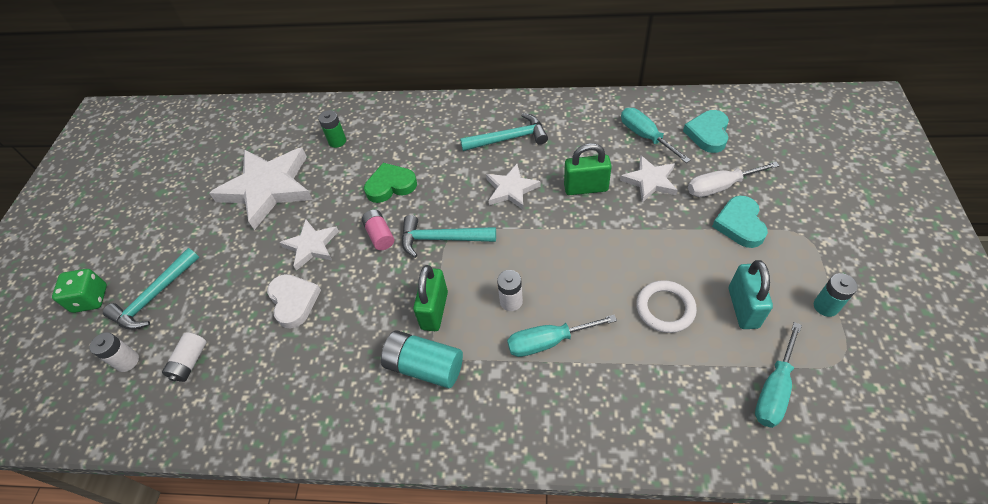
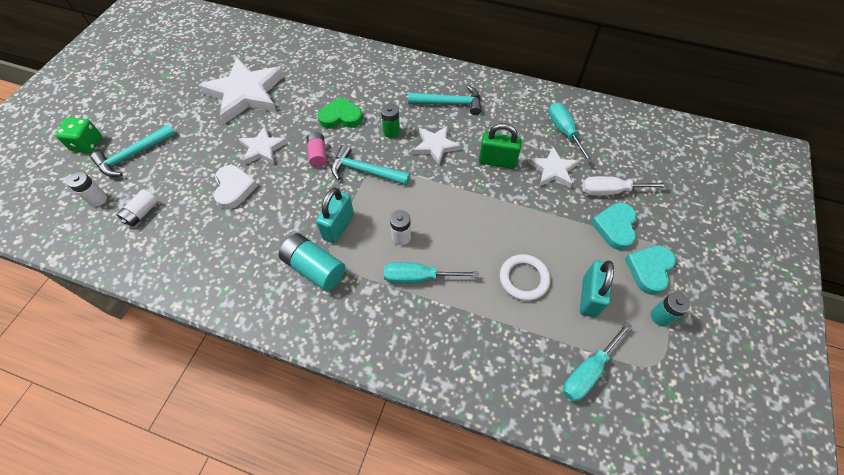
camera: 10 degrees right, 5 degrees up
green battery [318,110,346,148] -> green battery moved to [381,104,400,138]
green padlock [413,265,448,331] -> turquoise padlock [316,187,354,244]
turquoise heart [683,110,729,153] -> turquoise heart moved to [625,245,676,295]

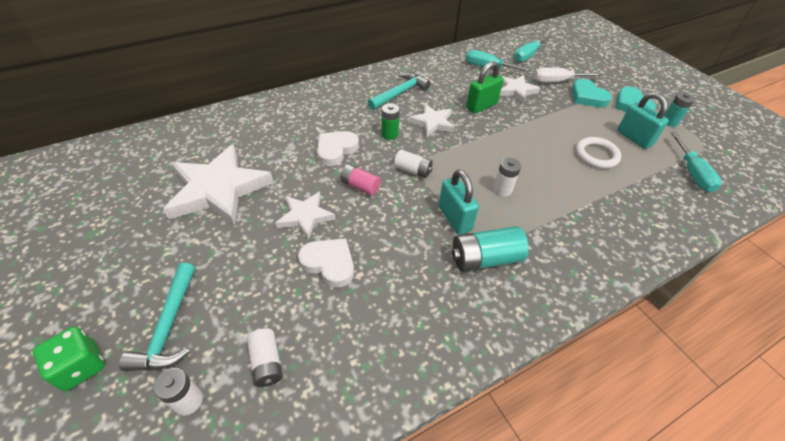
camera: 50 degrees left, 10 degrees down
green heart [318,96,363,129] -> white heart [317,131,359,166]
turquoise hammer [331,144,410,185] -> white battery [394,150,433,178]
turquoise screwdriver [384,262,479,284] -> turquoise screwdriver moved to [514,35,552,62]
white screwdriver [582,176,669,196] -> white screwdriver turned 45 degrees clockwise [534,67,602,82]

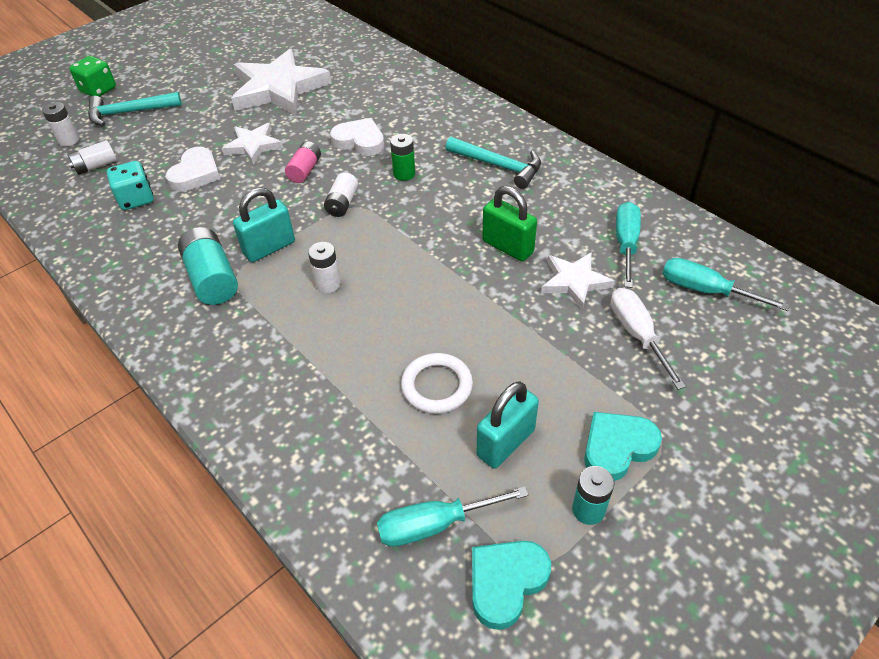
camera: 80 degrees right, 0 degrees up
white star [409,104,455,137] -> none
turquoise heart [571,79,612,107] -> turquoise heart moved to [472,541,551,630]
none -> turquoise dice [107,161,154,210]

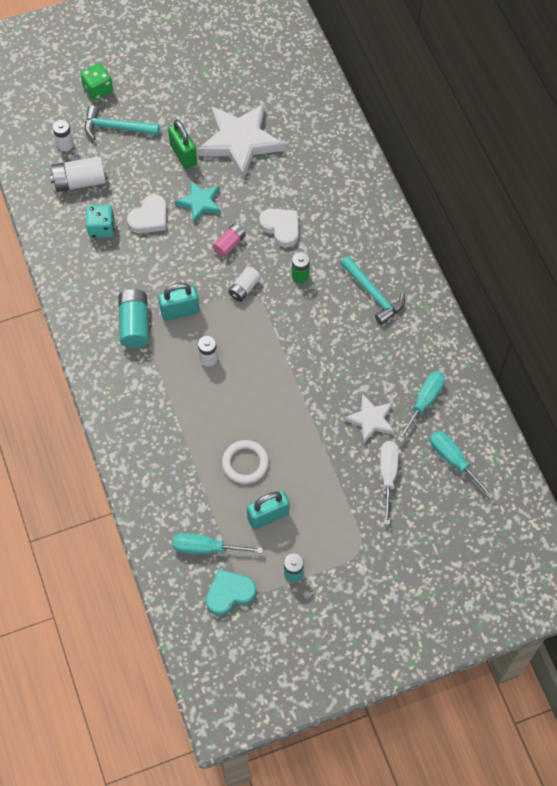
camera: 20 degrees right, 15 degrees up
white battery [68,140,117,175] -> white battery [50,156,106,192], size x1.60
white star [221,123,283,165] -> turquoise star [175,181,221,223]
green padlock [482,186,537,261] -> green padlock moved to [168,120,197,169]
turquoise heart [584,412,662,481] -> none

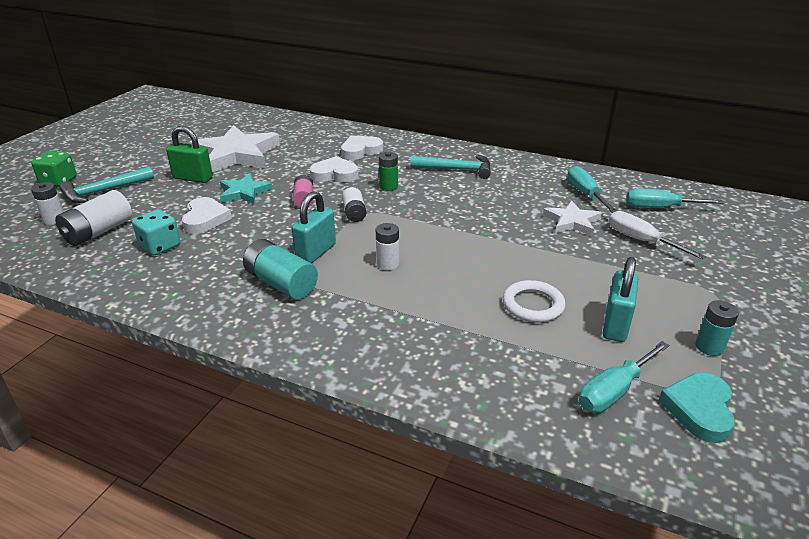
camera: 45 degrees left, 30 degrees down
none -> white heart [341,135,383,160]

